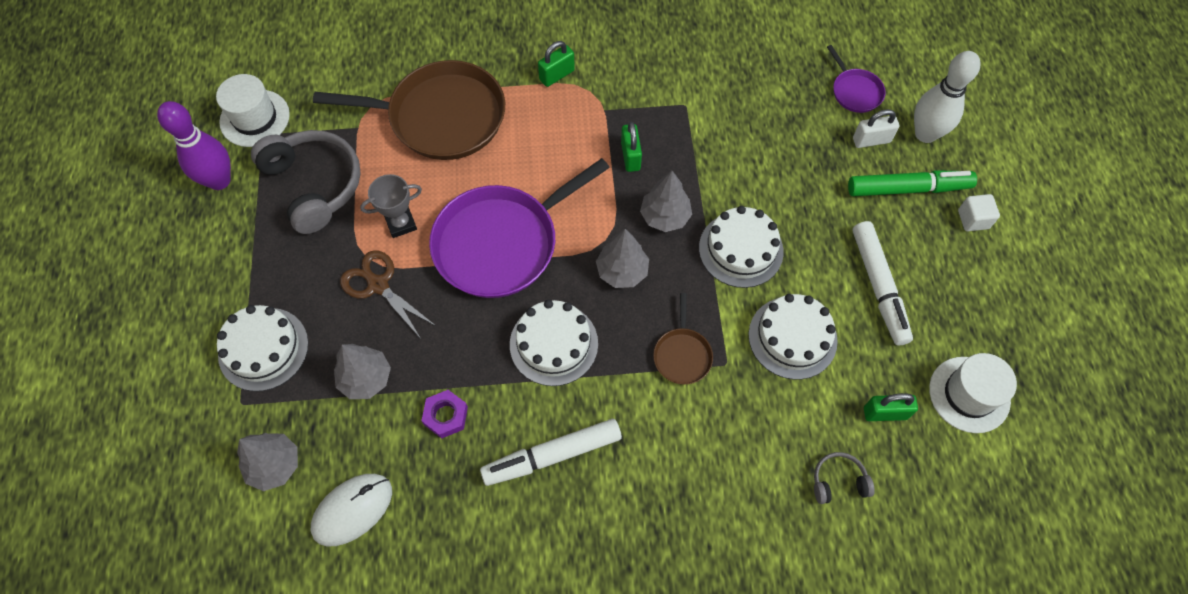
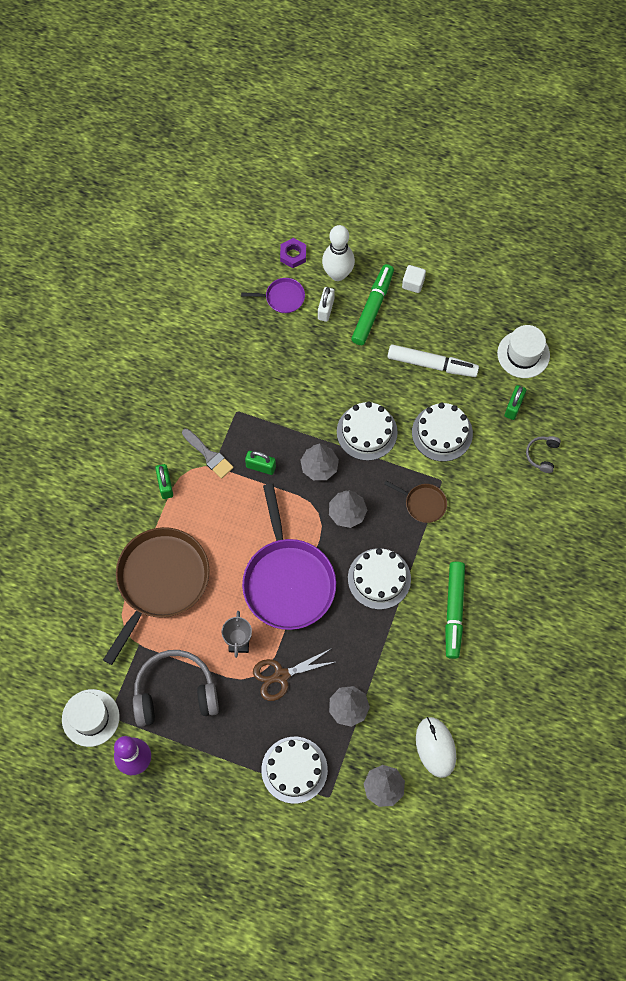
camera: 65 degrees left, 5 degrees up
purple nut [421,390,468,439] -> purple nut moved to [280,238,306,268]
white marker [480,419,622,486] -> green marker [445,562,465,659]
none -> grey brush [182,429,234,479]

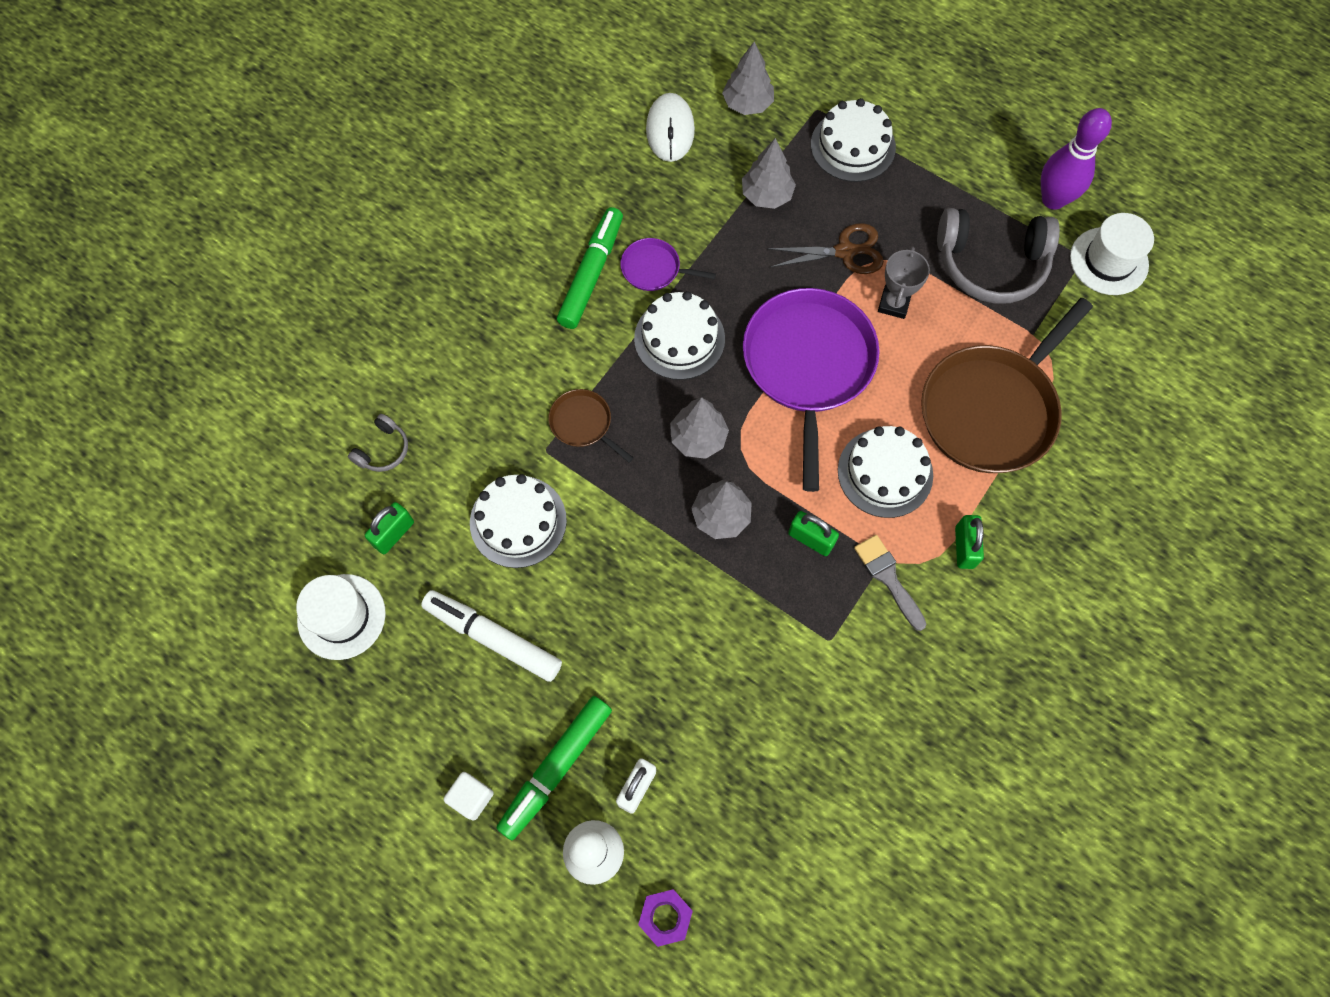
camera: 165 degrees left, 0 degrees up
purple pan [241,278,305,313] -> purple pan moved to [620,238,716,291]
white cake [337,402,398,461] -> white cake moved to [838,426,933,518]

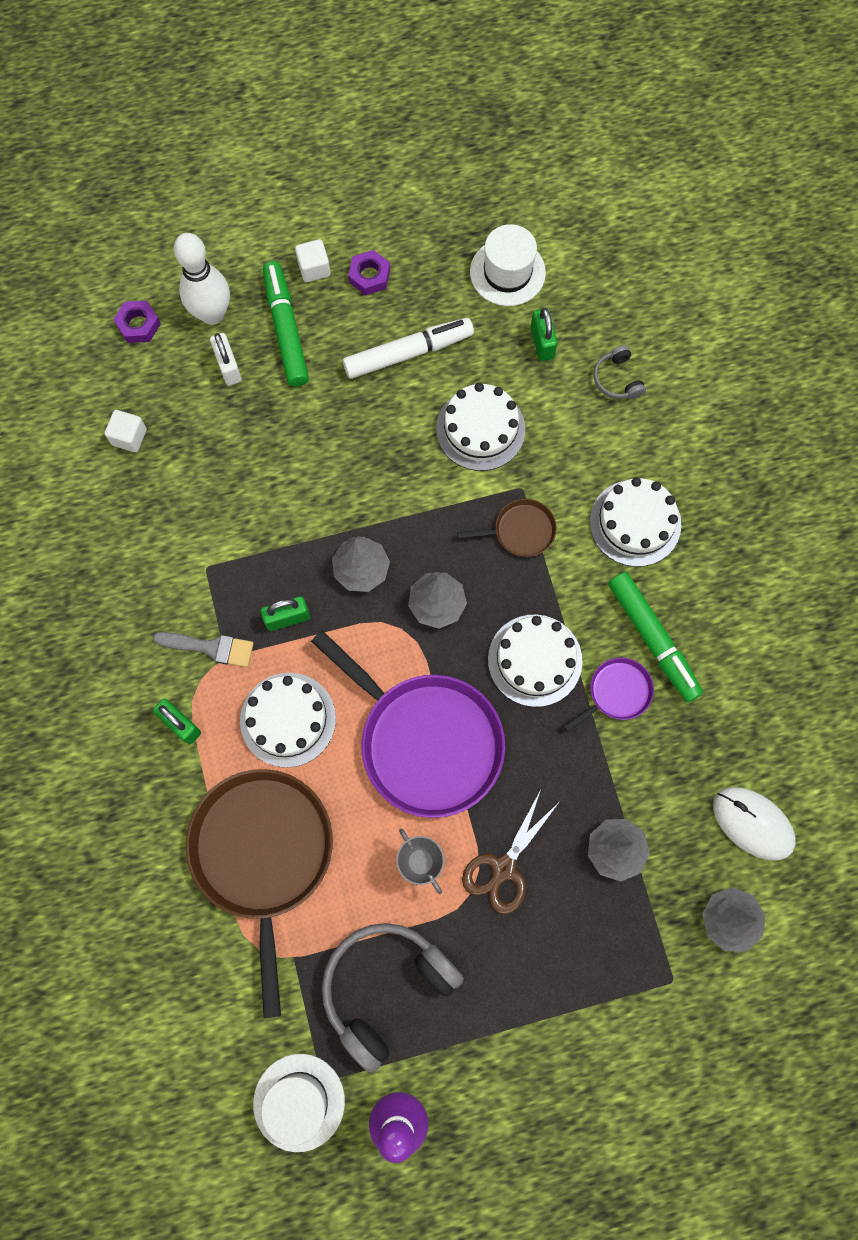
camera: 130 degrees right, 5 degrees up
white cake [811,98,896,182] -> white cake moved to [590,477,681,567]
none -> white cube [104,410,147,452]
none -> purple nut [348,250,390,295]

